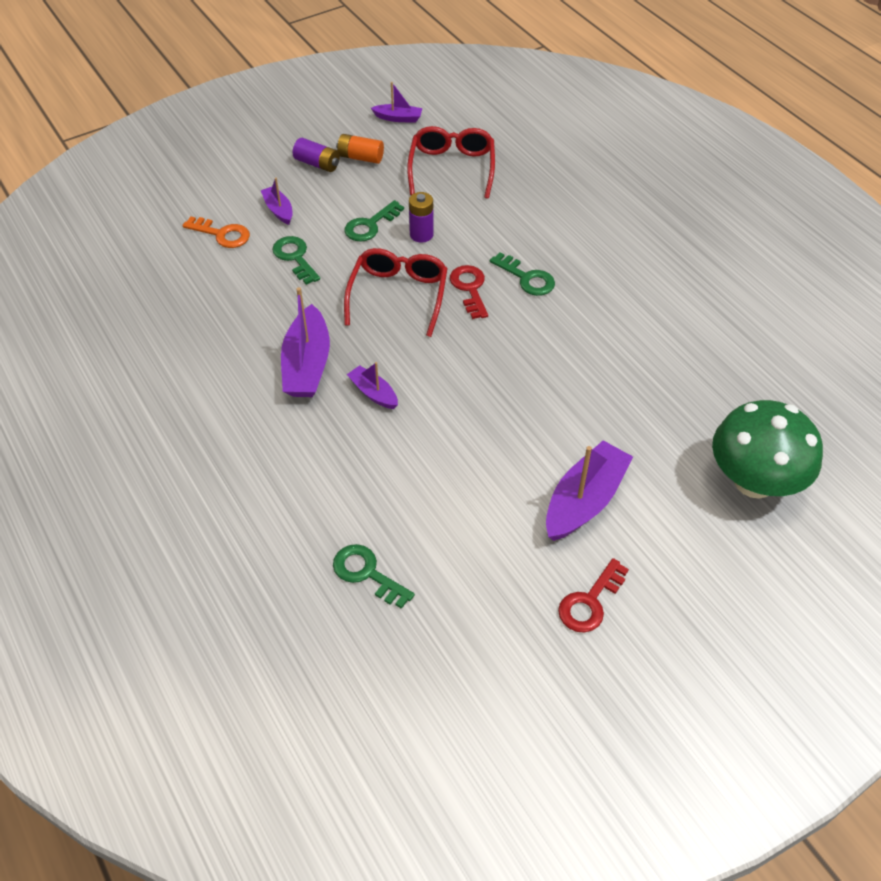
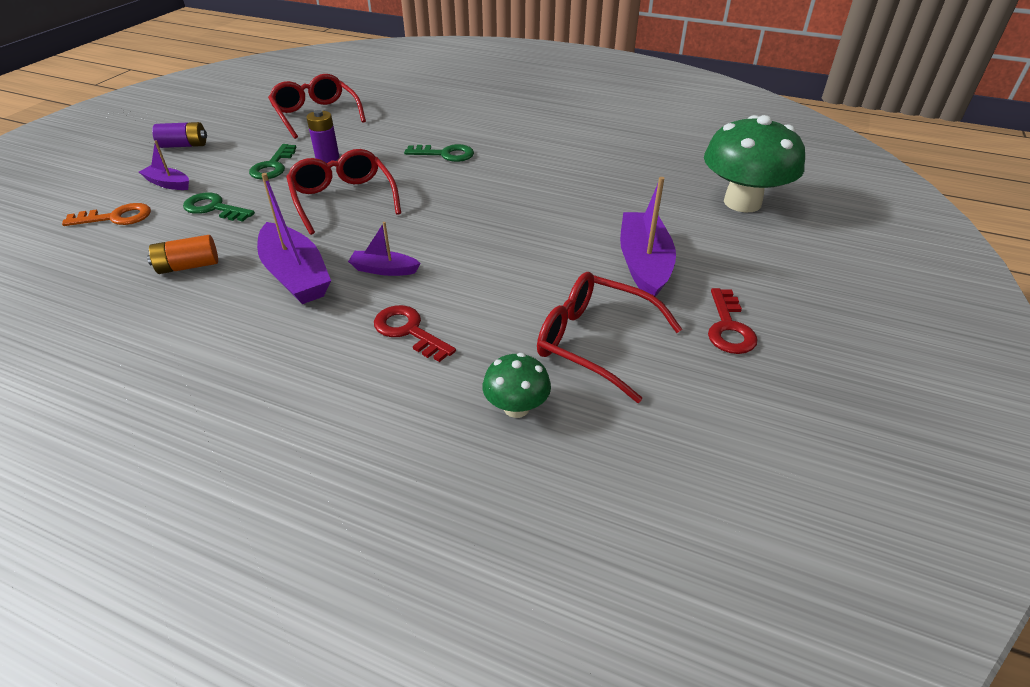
camera: 35 degrees left, 10 degrees down
green key [333,544,415,609] -> green mushroom [483,353,551,418]
orange battery [336,134,384,164] -> orange battery moved to [147,235,218,274]
purple boat [371,82,422,123] -> none
red key [450,265,488,319] -> red key moved to [374,305,456,362]
none -> red glasses [537,272,682,403]

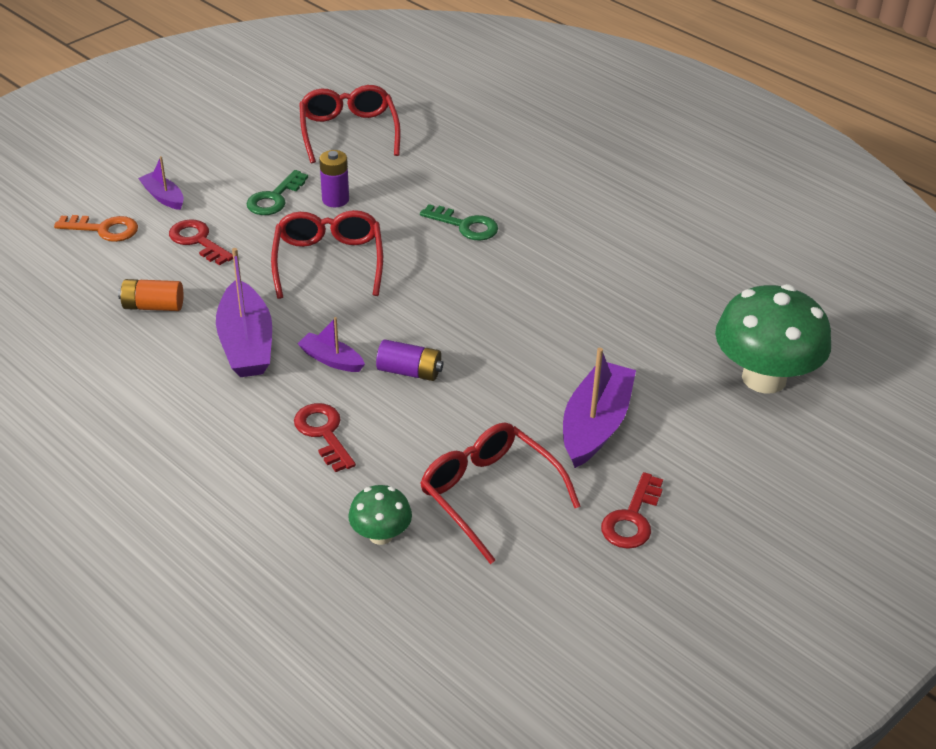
camera: 20 degrees right, 0 degrees up
purple battery [152,122,207,148] -> purple battery moved to [376,339,443,381]
green key [183,193,255,222] -> red key [169,220,233,265]

